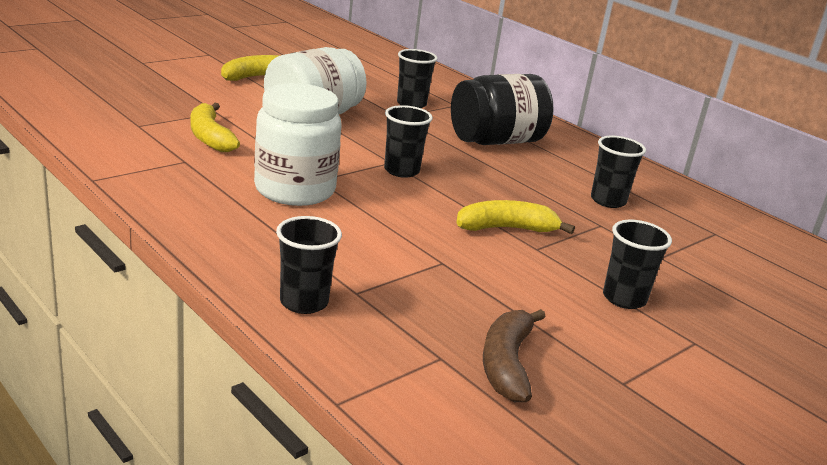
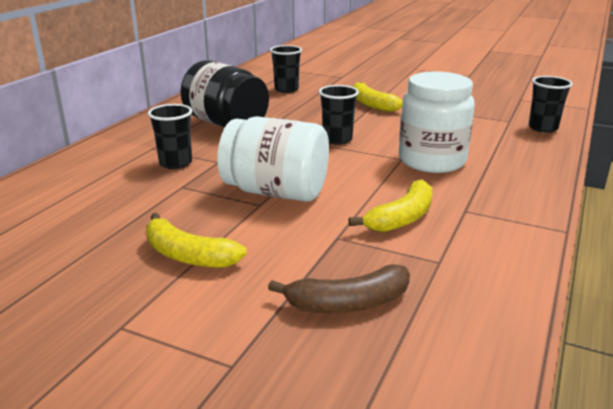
camera: 110 degrees left, 0 degrees up
brown banana [483,309,546,402] -> brown banana moved to [268,264,410,313]
black cup [603,220,672,309] -> none

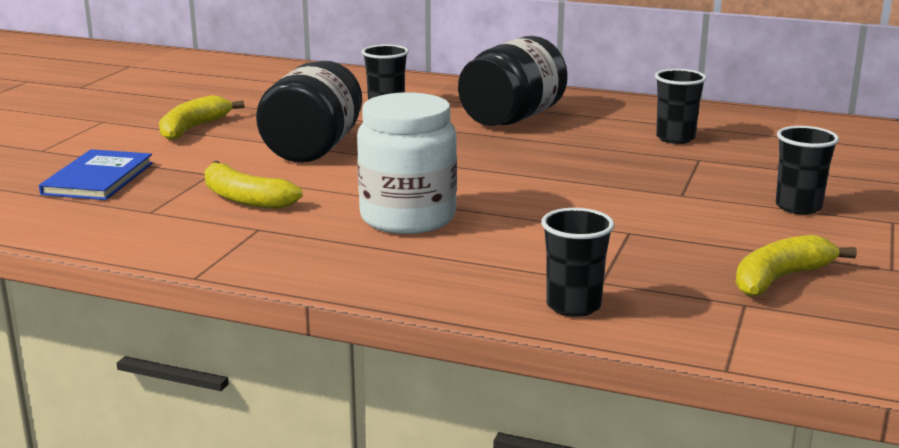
camera: 85 degrees right, 5 degrees down
white jar [217,116,329,201] -> black jar [256,61,362,163]
brown banana [268,264,410,313] -> blue book [39,149,153,200]
black cup [319,85,359,145] -> black cup moved to [776,126,839,215]
yellow banana [352,82,403,112] -> yellow banana moved to [735,235,857,297]

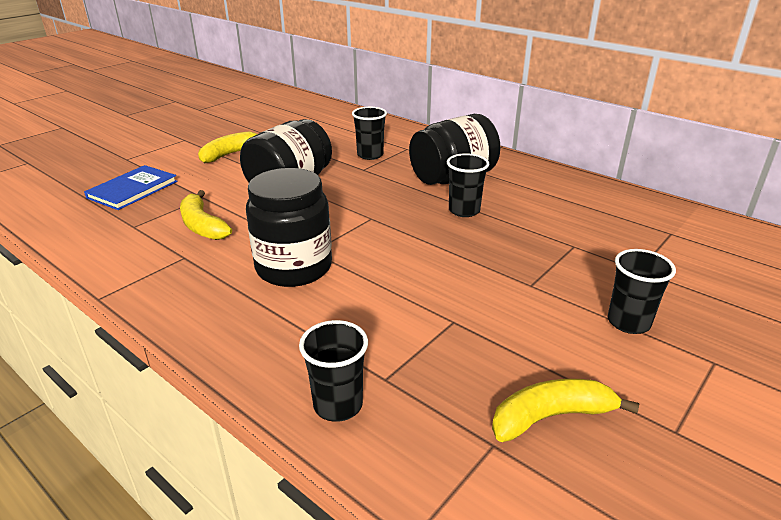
camera: 20 degrees right, 10 degrees up
white jar [357,92,457,234] -> black jar [246,168,332,287]
black cup [655,69,707,144] -> black cup moved to [447,153,489,217]

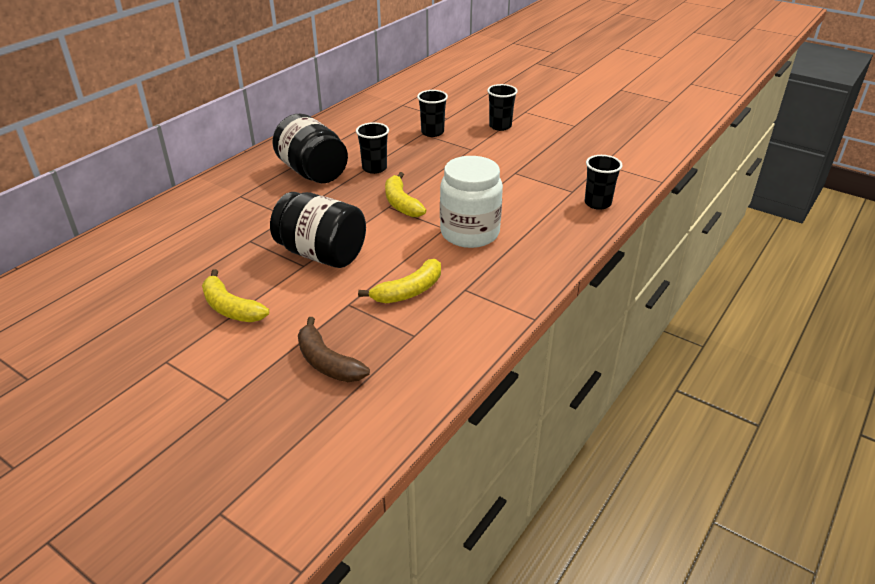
camera: 95 degrees left, 5 degrees up
blue book [84,165,177,210] -> brown banana [298,317,370,382]
black jar [246,168,332,287] -> white jar [440,156,503,248]
black cup [352,107,387,160] -> black cup moved to [417,90,448,137]
yellow banana [492,379,640,442] -> yellow banana moved to [385,172,426,217]

